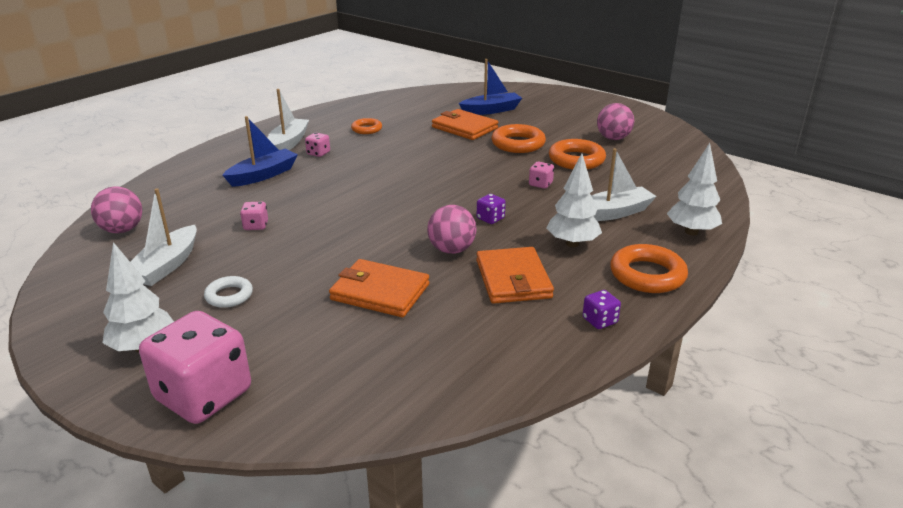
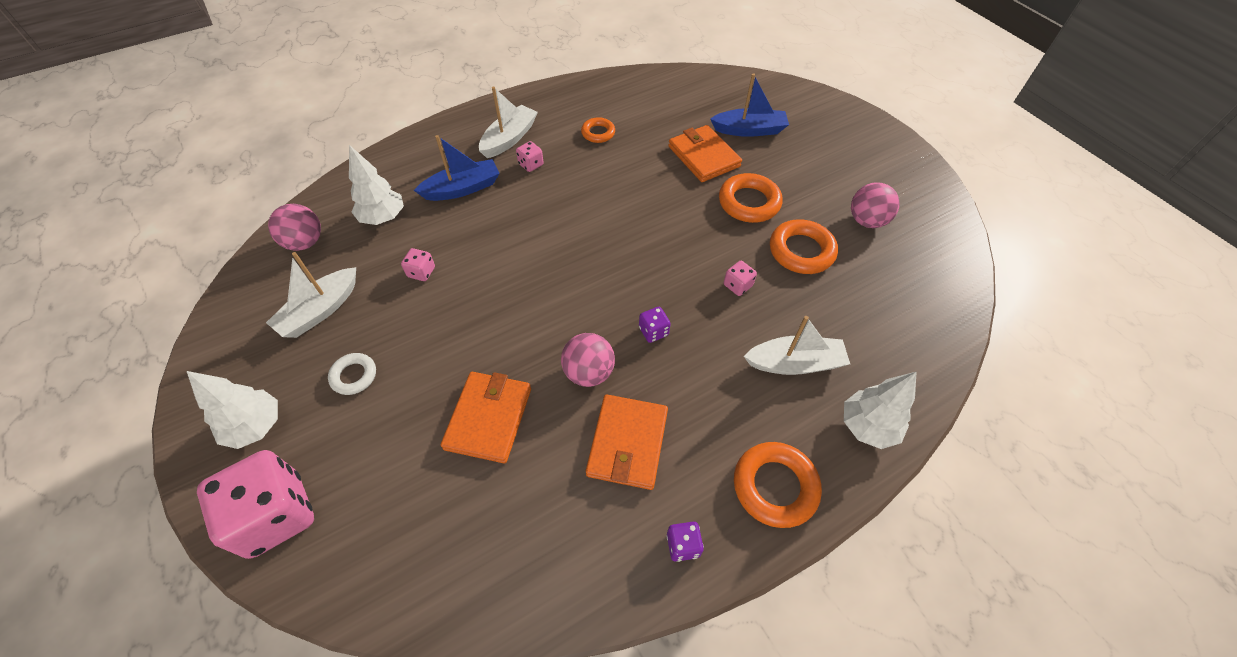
camera: 20 degrees right, 25 degrees up
orange wallet [329,259,429,317] -> orange wallet turned 60 degrees clockwise [441,372,531,463]
white tree [547,153,602,247] -> white tree moved to [349,145,404,225]

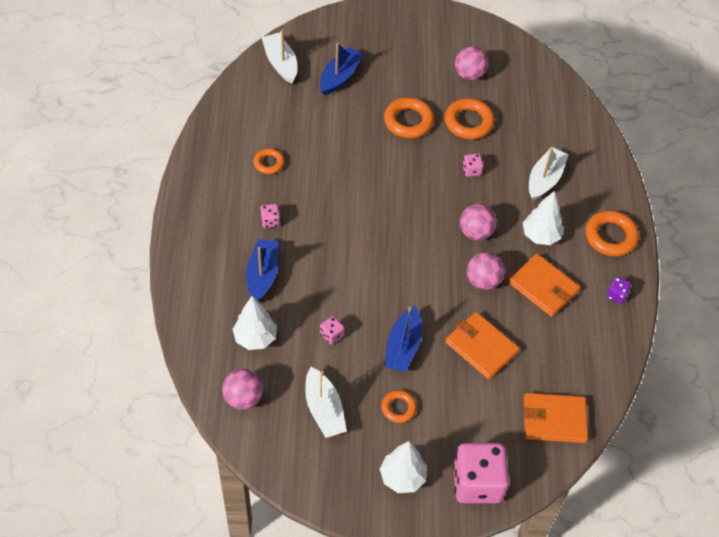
camera: 60 degrees left, 0 degrees up
white ring [328,353,376,395] -> orange ring [381,390,417,423]
white boat [479,87,538,158] -> white boat moved to [261,29,297,84]
purple dice [639,307,671,343] -> pink ball [460,204,497,241]
orange wallet [668,125,742,182] -> orange wallet moved to [524,393,588,443]
white tree [844,371,917,449] -> white tree moved to [523,191,564,245]
none -> blue boat [384,306,422,372]

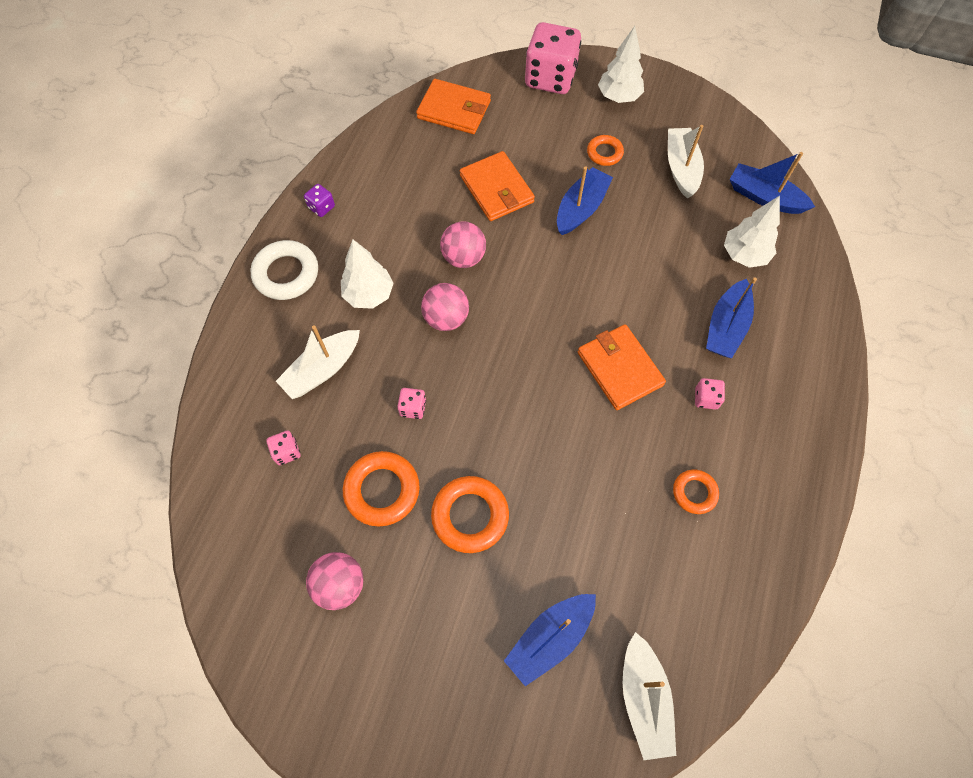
camera: 160 degrees left, 10 degrees up
pink ball [222,369,263,410] -> blue boat [730,152,815,214]
pink dice [320,316,345,345] -> pink dice moved to [267,431,300,465]
orange wallet [508,254,580,317] -> orange wallet moved to [578,324,666,410]
orange ring [585,210,639,257] -> white ring [251,240,318,300]

